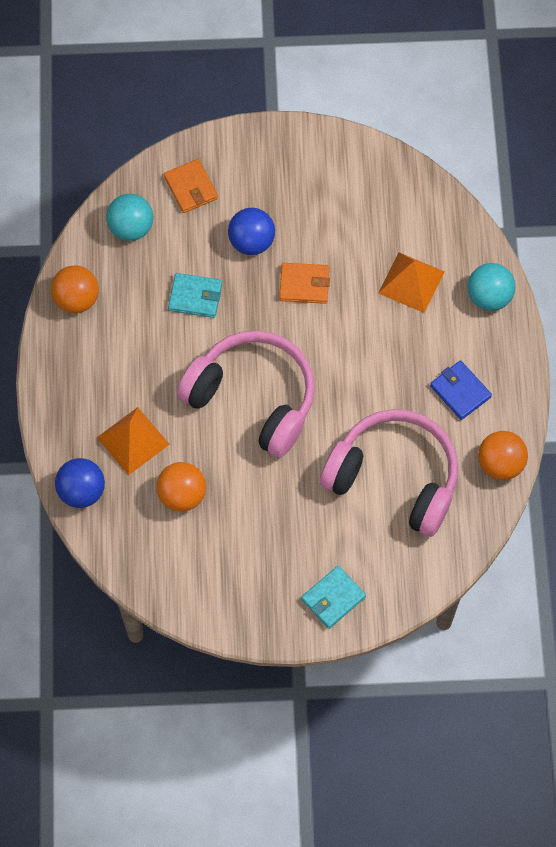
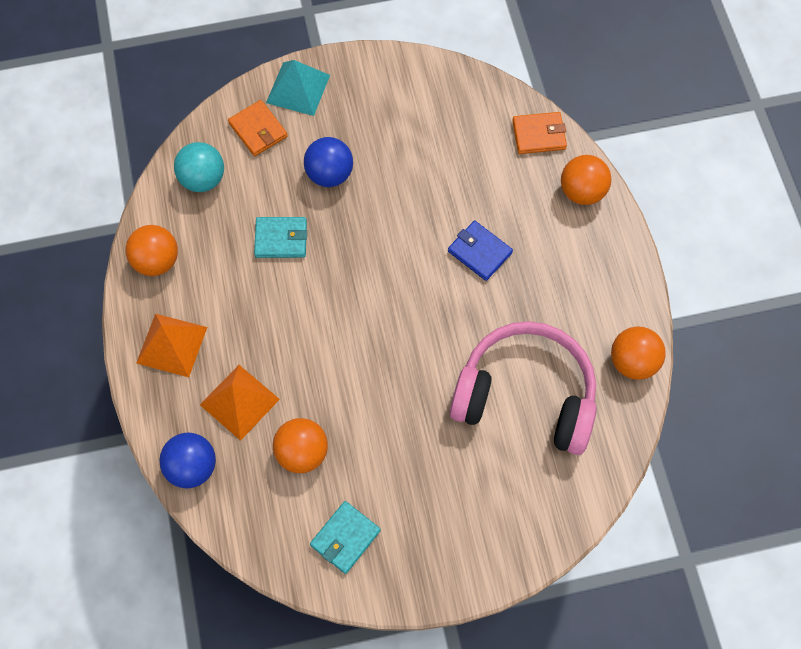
camera: 10 degrees left, 0 degrees up
pink headphones [177,330,315,458] -> none
orange wallet [279,263,330,304] -> orange wallet moved to [512,112,567,154]
turquoise wallet [301,566,366,629] -> turquoise wallet moved to [310,501,381,574]
orange pyramid [378,253,445,313] -> orange pyramid moved to [136,314,207,377]
blue wallet [430,360,492,420] -> blue wallet moved to [448,221,513,281]
turquoise ball [467,263,516,311] -> orange ball [561,155,611,205]
none -> turquoise pyramid [266,60,330,116]

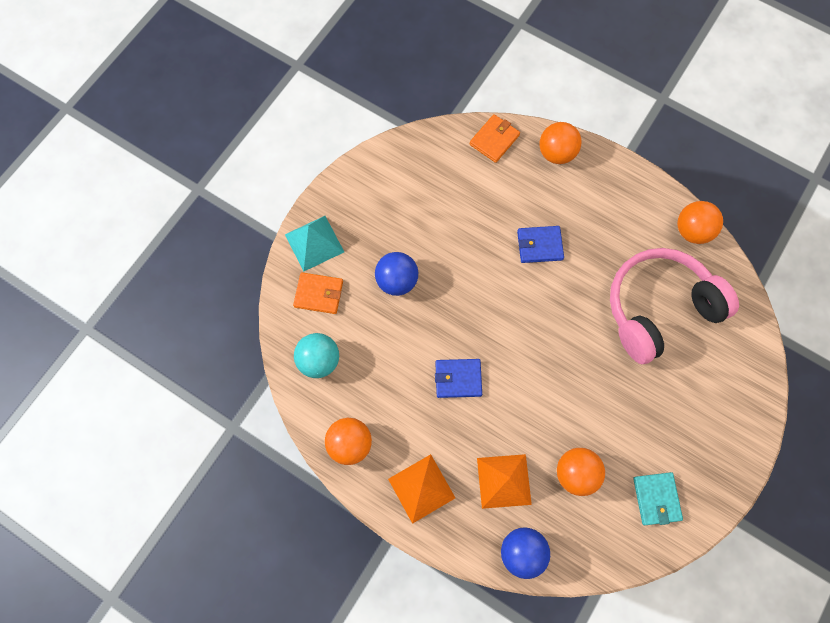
camera: 45 degrees left, 5 degrees up
turquoise wallet [254,217,307,258] -> none
none -> blue wallet [435,359,482,398]

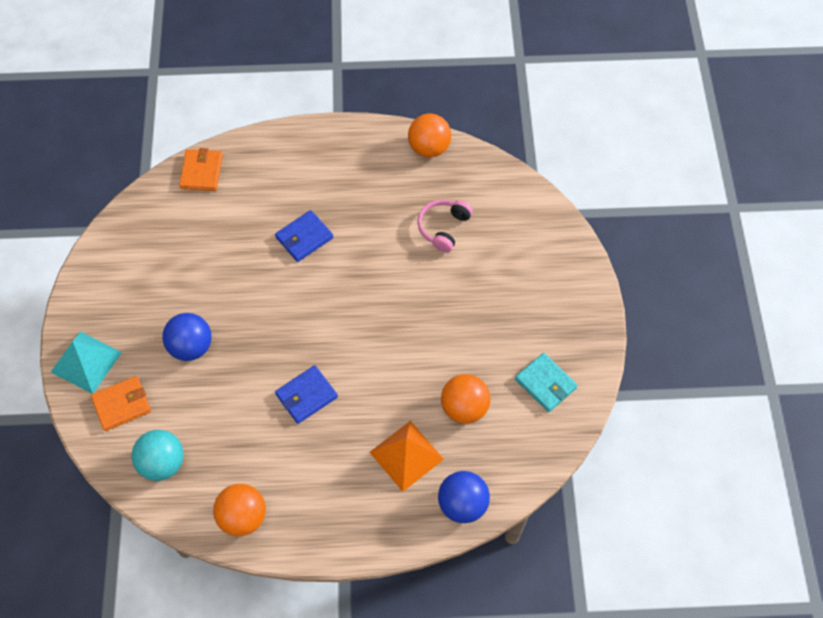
camera: 35 degrees left, 10 degrees down
orange pyramid [388,454,455,524] -> none
orange ball [539,122,582,164] -> none
pink headphones [610,248,739,364] -> pink headphones [417,199,473,253], size x0.46

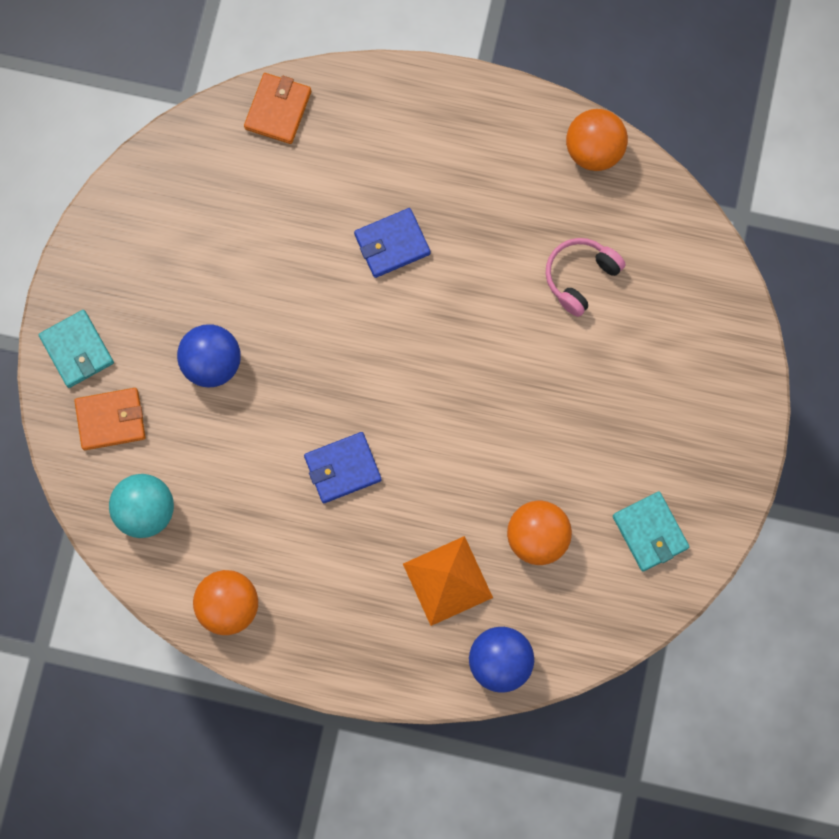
camera: 15 degrees right, 15 degrees up
turquoise pyramid [51,331,122,394] -> turquoise wallet [39,310,114,388]

